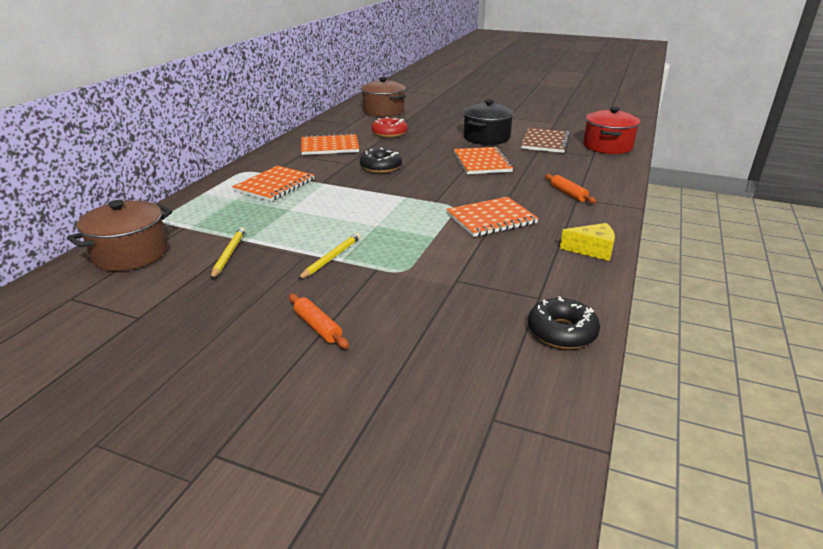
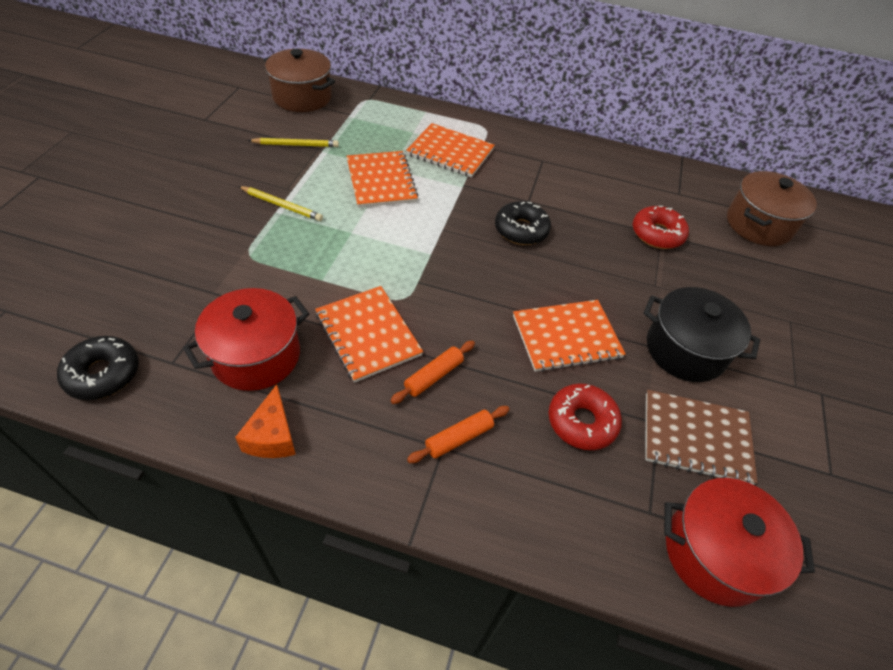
camera: 80 degrees right, 20 degrees up
orange rolling pin [289,294,349,349] -> orange rolling pin moved to [390,341,475,404]
orange notebook [301,133,359,155] -> orange notebook moved to [347,151,419,208]
yellow cheese [560,223,615,261] -> orange cheese [235,384,296,458]
none -> red pot [183,288,309,391]
none -> red donut [548,383,622,450]

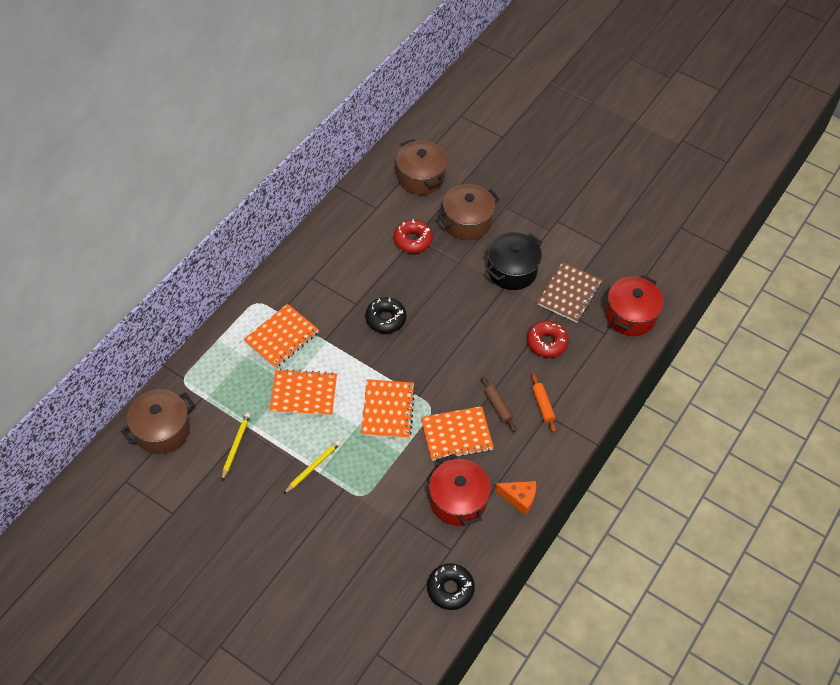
camera: 70 degrees left, 5 degrees up
orange rolling pin [390,341,475,404] -> brown rolling pin [481,377,516,432]
orange notebook [513,300,626,372] -> orange notebook moved to [361,379,415,439]
none -> brown pot [437,184,500,240]

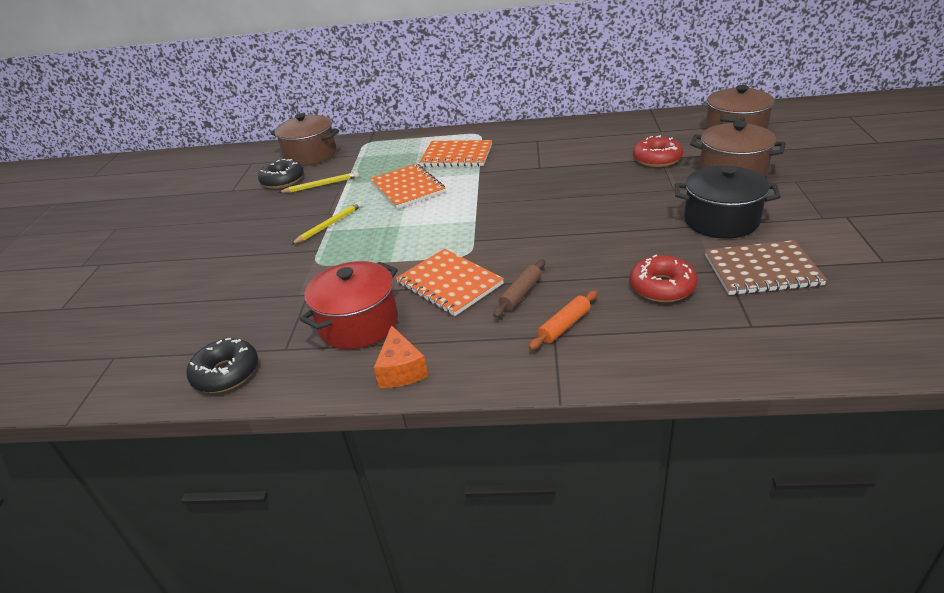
camera: 65 degrees right, 20 degrees down
yellow pencil [284,440,341,494] -> yellow pencil turned 60 degrees counterclockwise [291,202,362,245]
orange notebook [361,379,415,439] -> none
black donut [365,297,406,333] -> black donut moved to [258,159,304,189]
red pot [605,275,663,336] -> none

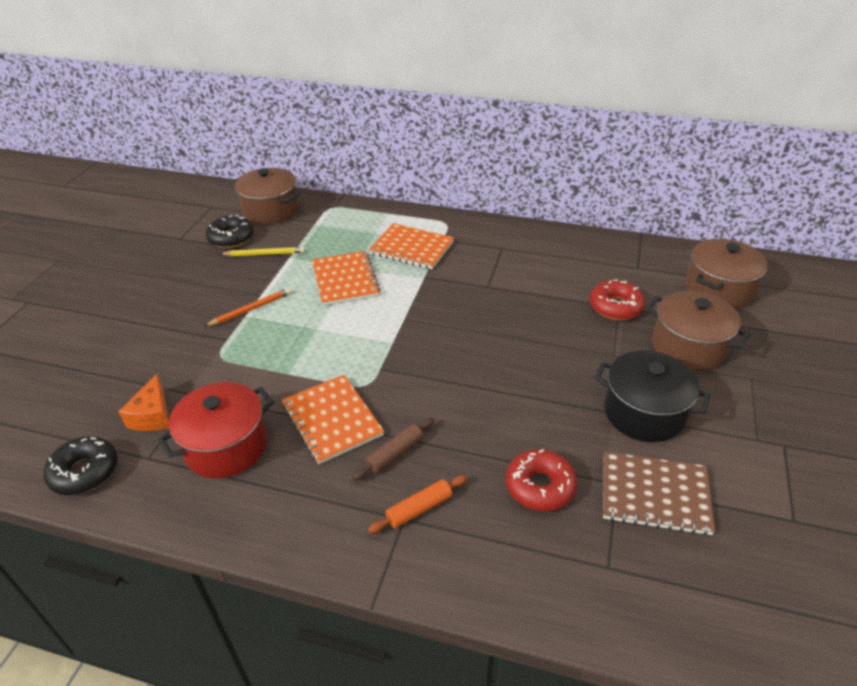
camera: 10 degrees right, 5 degrees up
yellow pencil [291,202,362,245] -> orange pencil [204,288,291,327]
orange cheese [374,325,428,388] -> orange cheese moved to [118,374,169,431]

